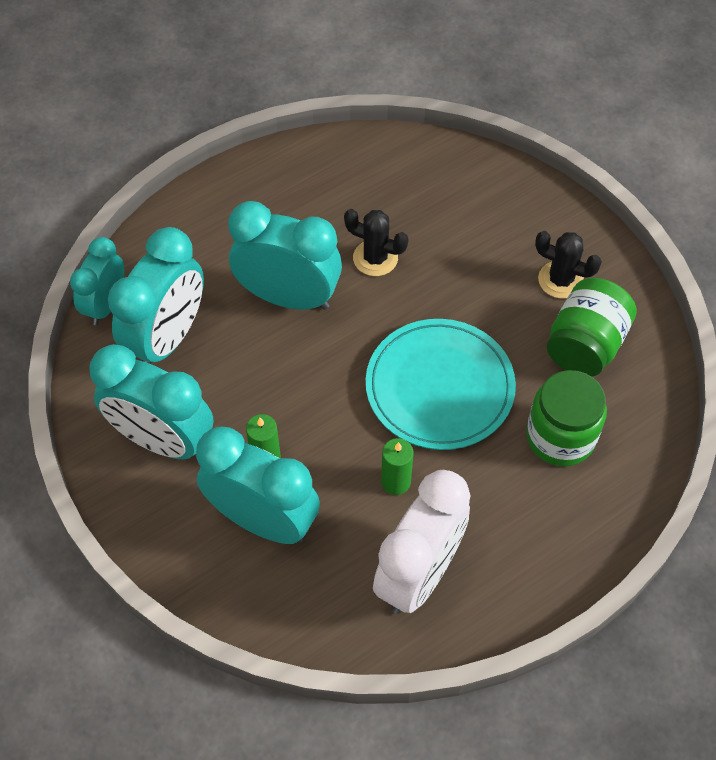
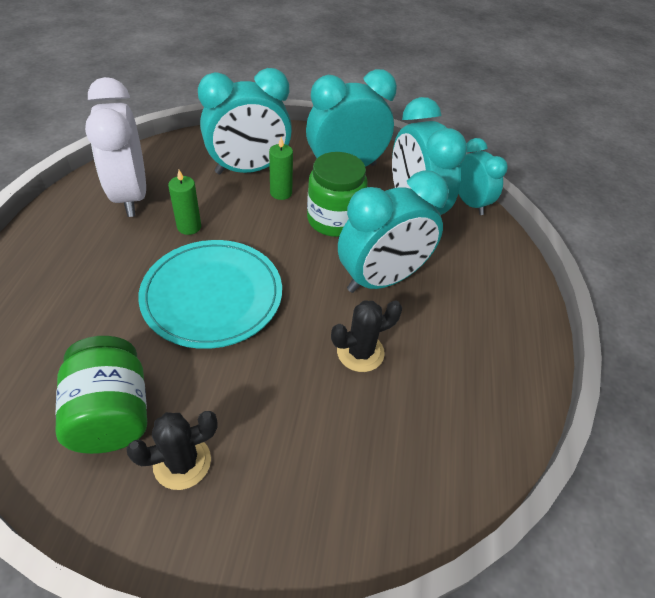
camera: 130 degrees right, 10 degrees down
green jar [526,370,607,466] -> green jar moved to [307,152,368,237]

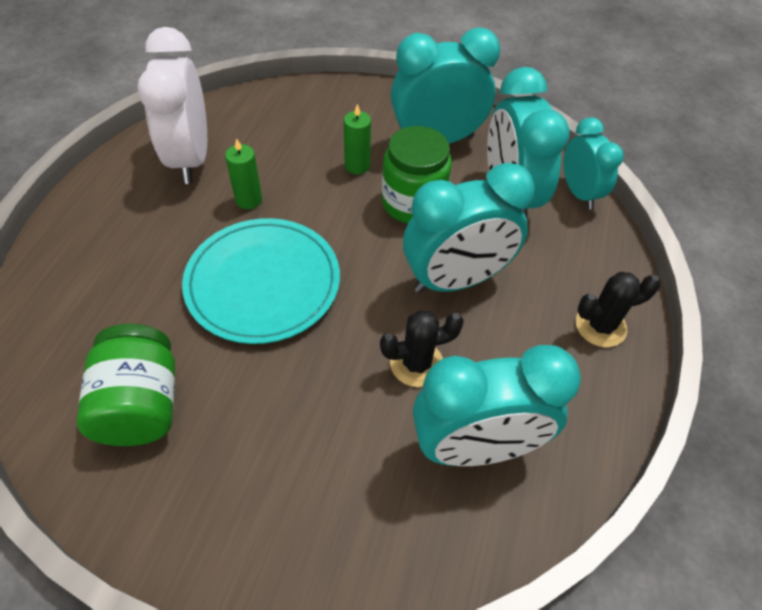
camera: 10 degrees right, 5 degrees up
black cactus [126,411,218,490] -> black cactus moved to [576,272,661,347]
turquoise clock [198,68,292,174] -> turquoise clock moved to [413,345,581,466]

